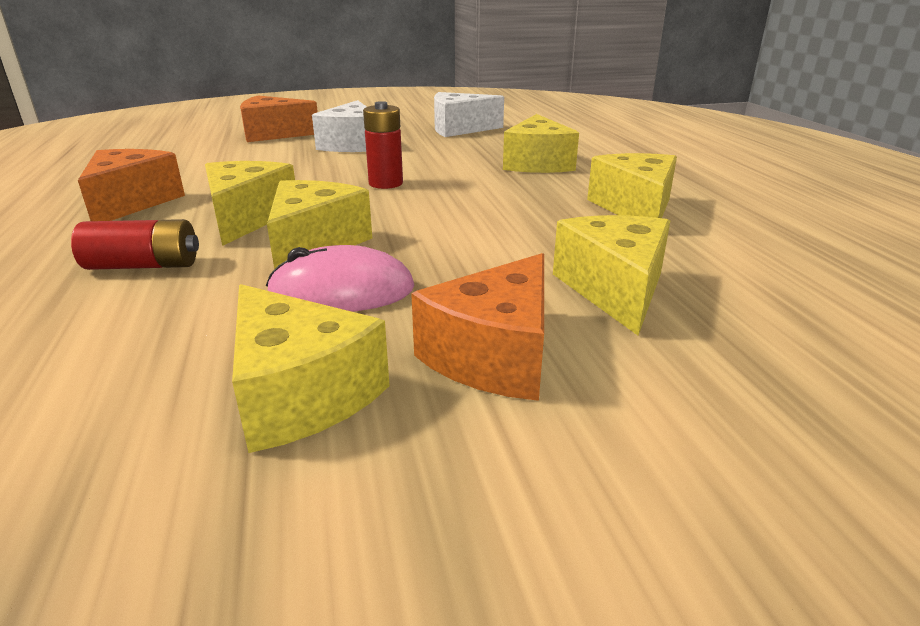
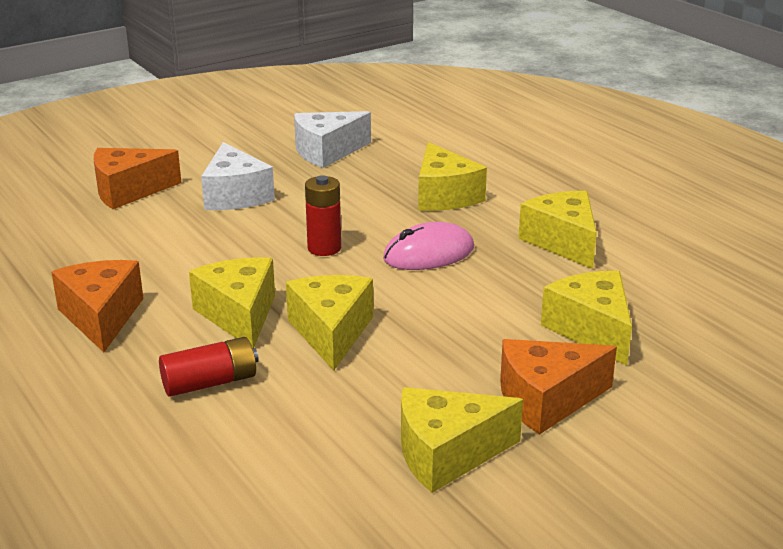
camera: 20 degrees left, 0 degrees up
yellow cheese [232,284,389,453] -> yellow cheese turned 135 degrees clockwise [401,387,523,493]
pink mouse [266,245,414,312] -> pink mouse moved to [383,222,474,270]
orange cheese [411,253,544,401] -> orange cheese turned 60 degrees clockwise [500,339,617,435]

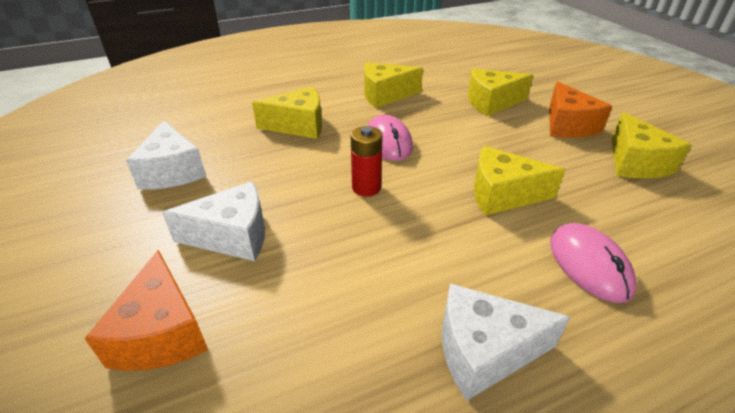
camera: 80 degrees left, 10 degrees up
orange cheese [51,260,144,352] -> white cheese [442,284,570,401]
red battery [159,337,259,397] -> pink mouse [550,223,637,303]
yellow cheese [189,257,275,348] -> none

